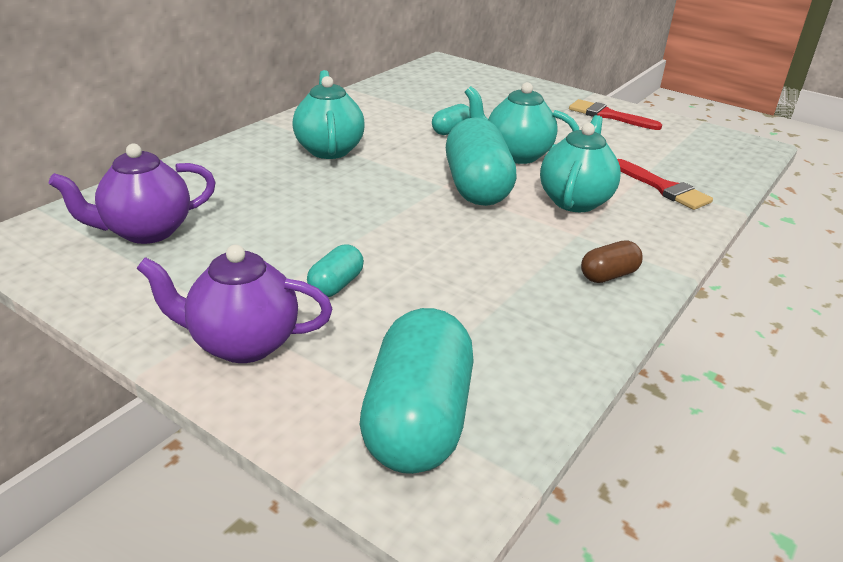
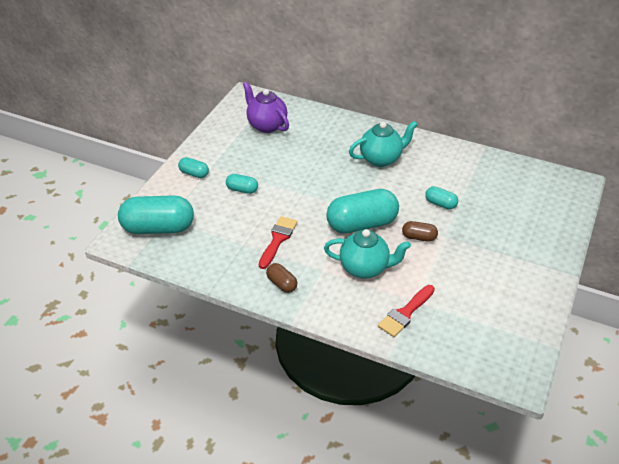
camera: 80 degrees right, 10 degrees up
purple teapot [137,245,332,363] -> turquoise capsule [178,157,209,178]
turquoise teapot [465,82,579,164] -> brown capsule [402,221,438,242]
red brush [569,99,662,130] -> red brush moved to [259,216,298,269]

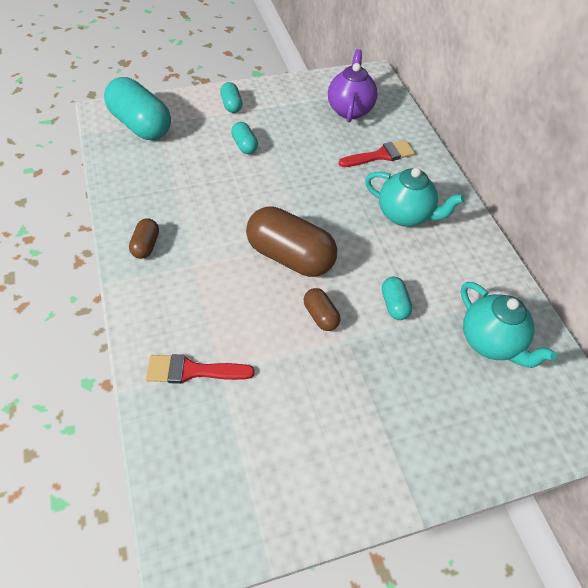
camera: 45 degrees right, 10 degrees up
red brush [259,216,298,269] -> red brush moved to [339,140,415,167]
turquoise teapot [324,229,411,279] -> turquoise teapot moved to [461,282,557,368]
turquoise capsule [326,189,399,233] -> brown capsule [246,206,337,277]

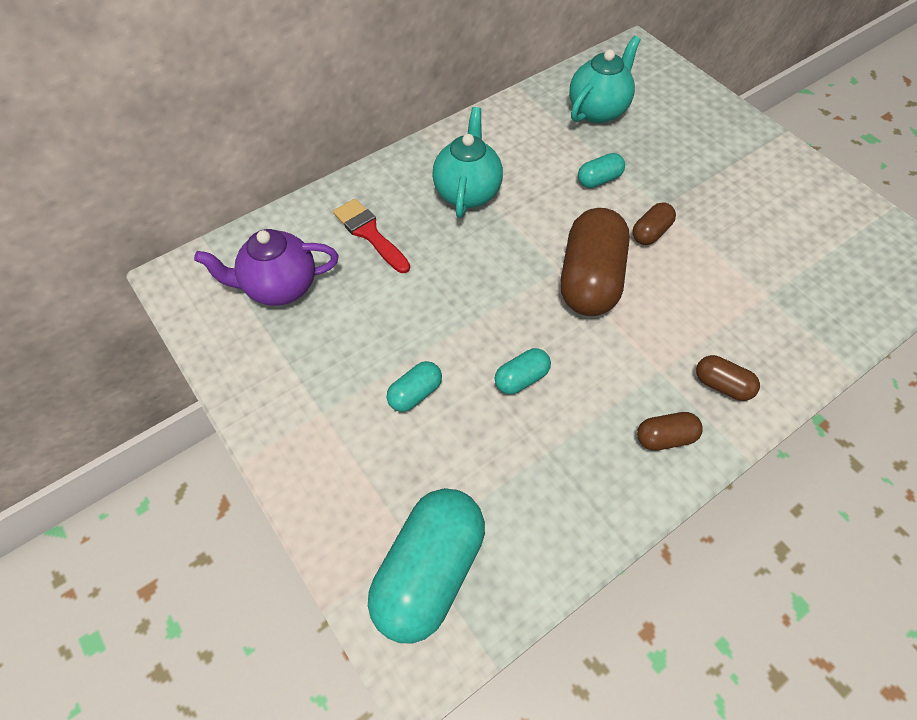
camera: 105 degrees left, 5 degrees up
red brush [146,354,255,384] -> none
turquoise capsule [220,82,242,113] -> turquoise capsule moved to [495,348,551,394]
none -> brown capsule [696,355,760,401]

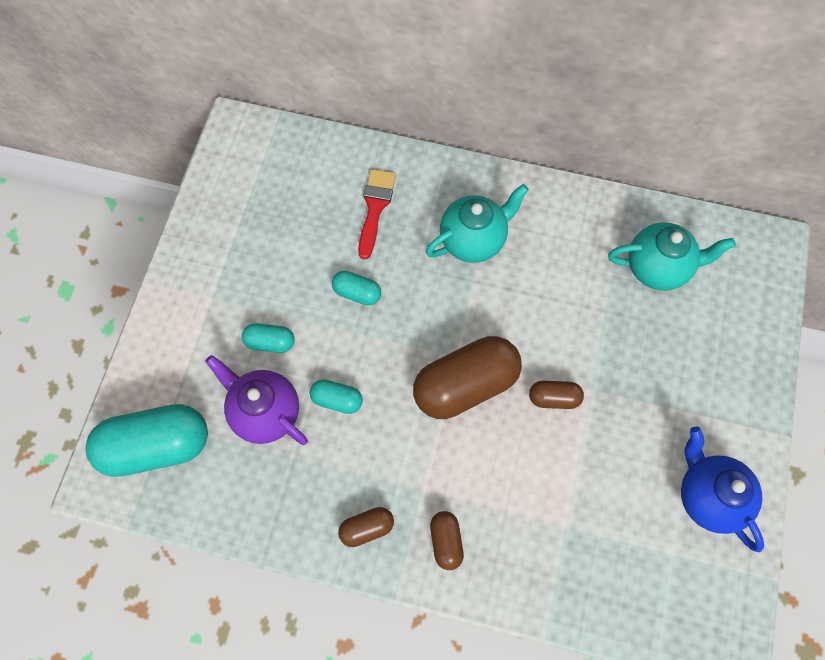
camera: 50 degrees right, 10 degrees up
purple teapot [194,229,339,306] -> purple teapot moved to [205,355,308,445]
turquoise capsule [578,153,625,188] -> turquoise capsule moved to [332,271,381,305]
brown capsule [637,412,703,451] -> brown capsule turned 60 degrees counterclockwise [338,507,394,547]
none -> blue teapot [681,426,764,552]

